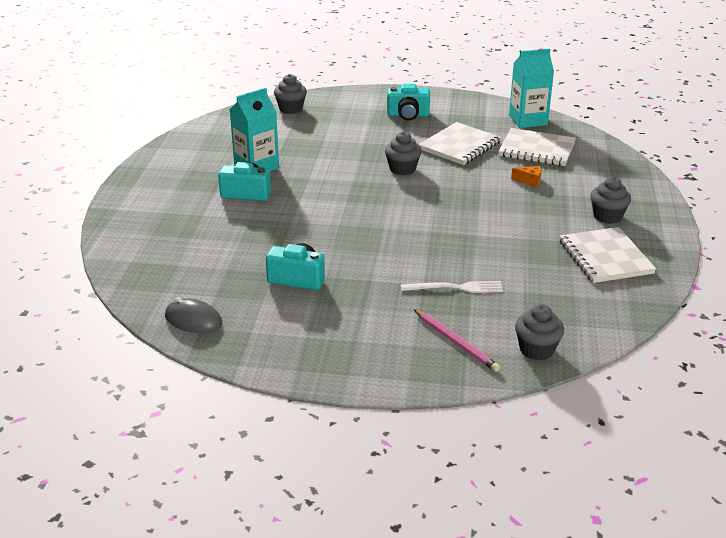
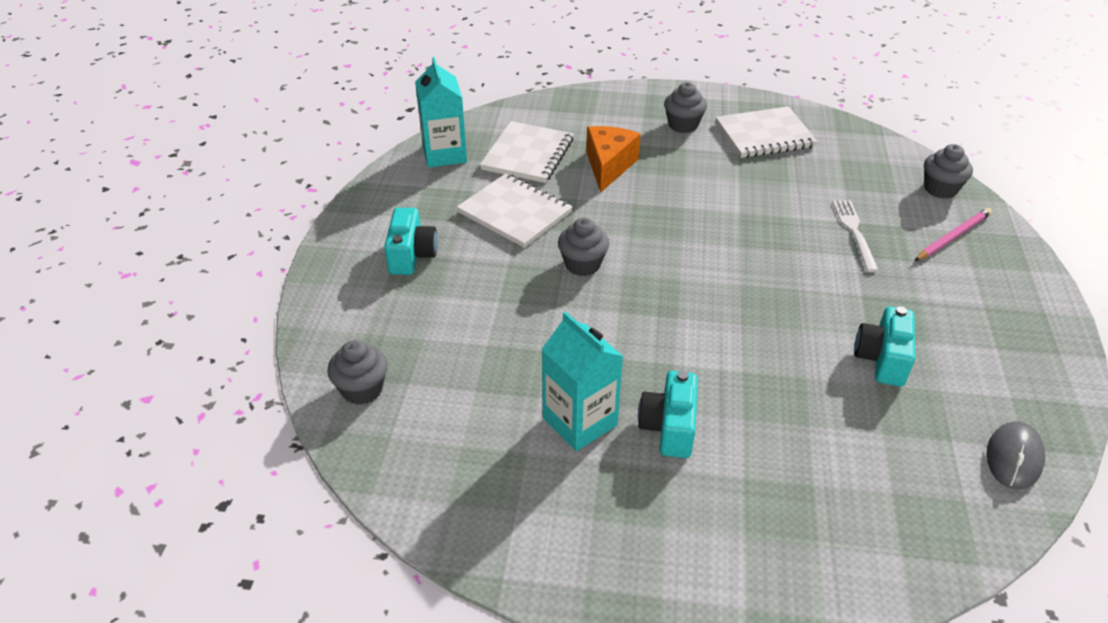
camera: 90 degrees left, 10 degrees up
orange cheese [511,166,542,187] -> orange cheese [586,126,641,193], size x2.03

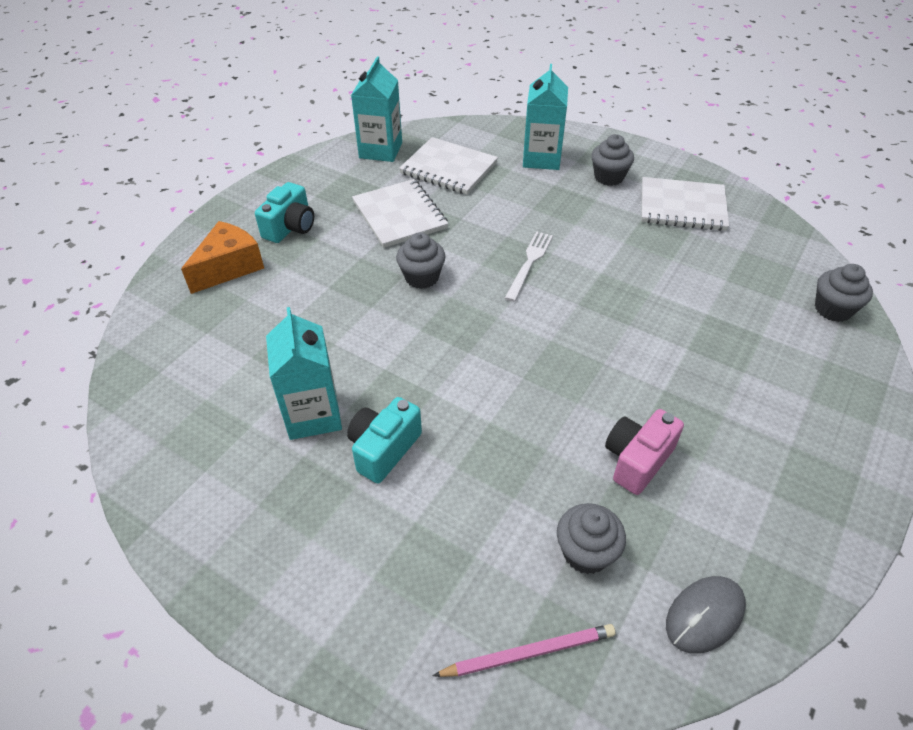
camera: 25 degrees right, 5 degrees up
grey cupcake [327,340,388,405] -> grey cupcake moved to [557,503,626,574]
white notebook [480,121,574,183] -> white notebook turned 75 degrees clockwise [399,137,498,195]
orange cheese [586,126,641,193] -> orange cheese moved to [181,221,264,294]
white fork [833,200,879,272] -> white fork moved to [505,231,553,302]
turquoise camera [854,306,915,387] -> pink camera [605,409,684,495]
pink pencil [914,208,992,261] -> pink pencil moved to [432,624,615,677]
none -> turquoise carton [523,64,568,170]

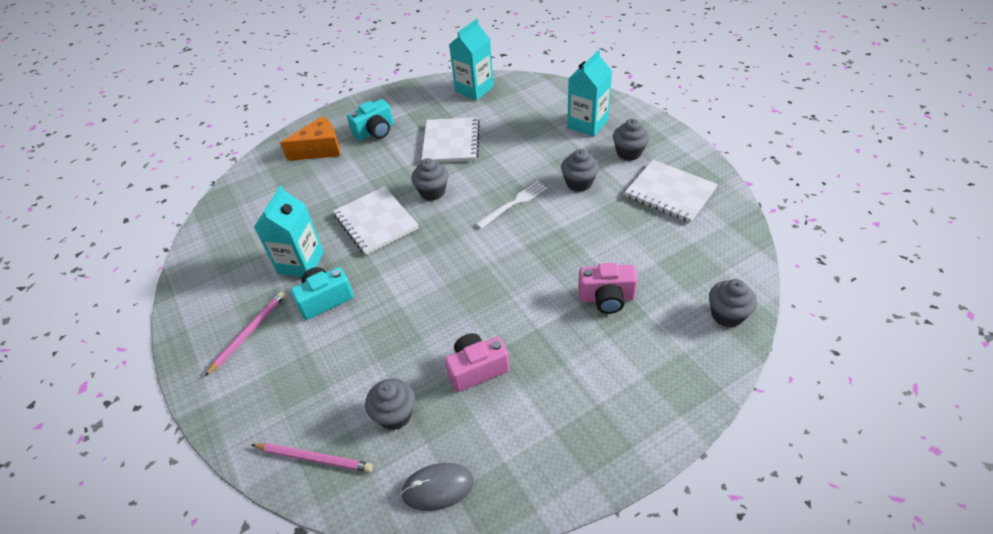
camera: 30 degrees right, 0 degrees up
white notebook [399,137,498,195] -> white notebook moved to [333,186,419,255]
none -> pink pencil [205,292,285,376]
none -> grey cupcake [561,149,599,192]
none -> pink camera [578,263,638,314]

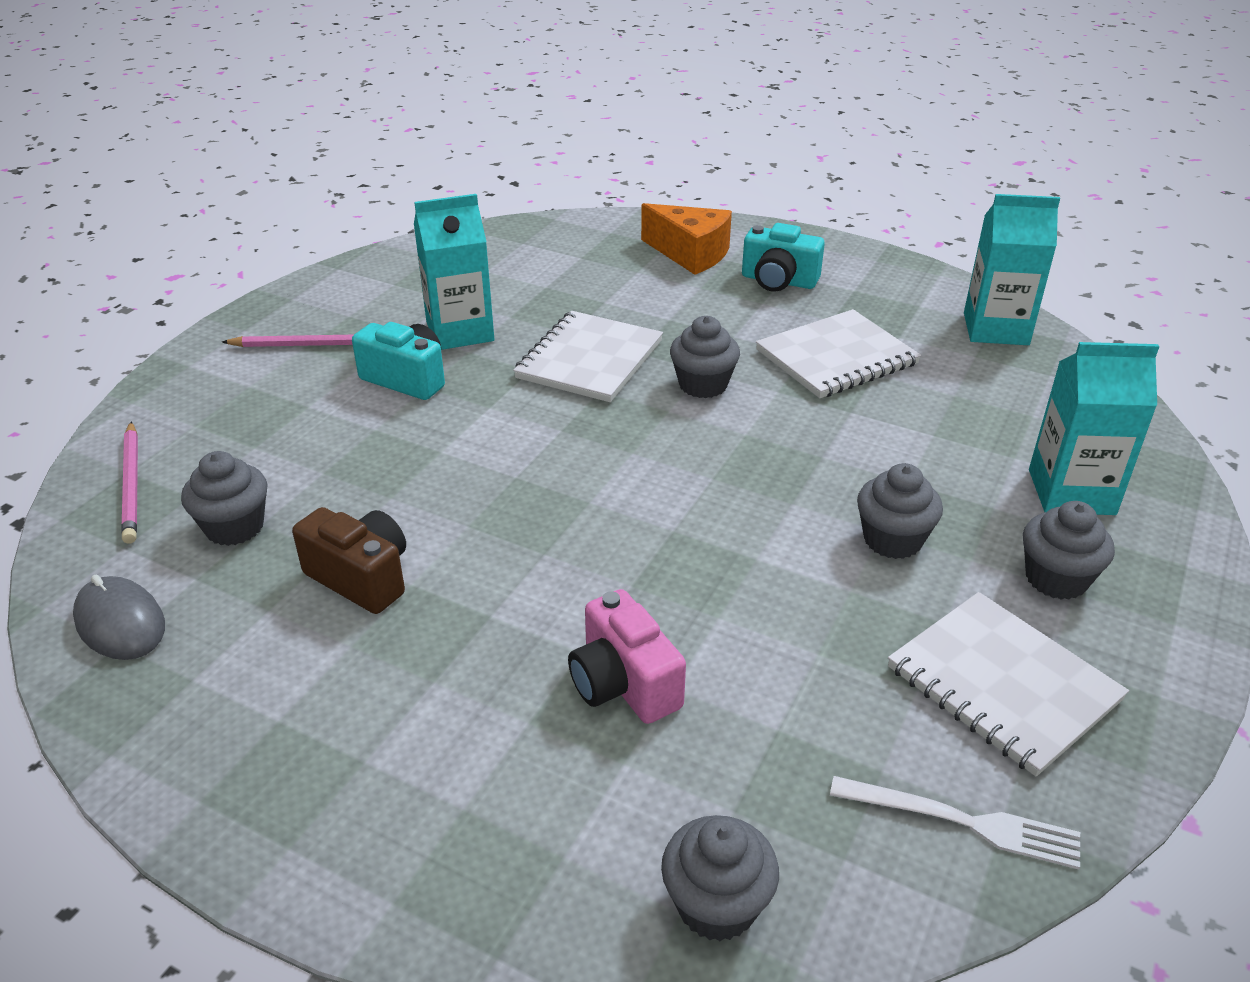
camera: 55 degrees right, 10 degrees down
pink camera [445,333,510,392] -> brown camera [292,507,406,614]
white fork [476,181,547,229] -> white fork moved to [830,776,1080,870]
white notebook [625,160,718,223] -> white notebook turned 45 degrees counterclockwise [888,592,1129,777]

